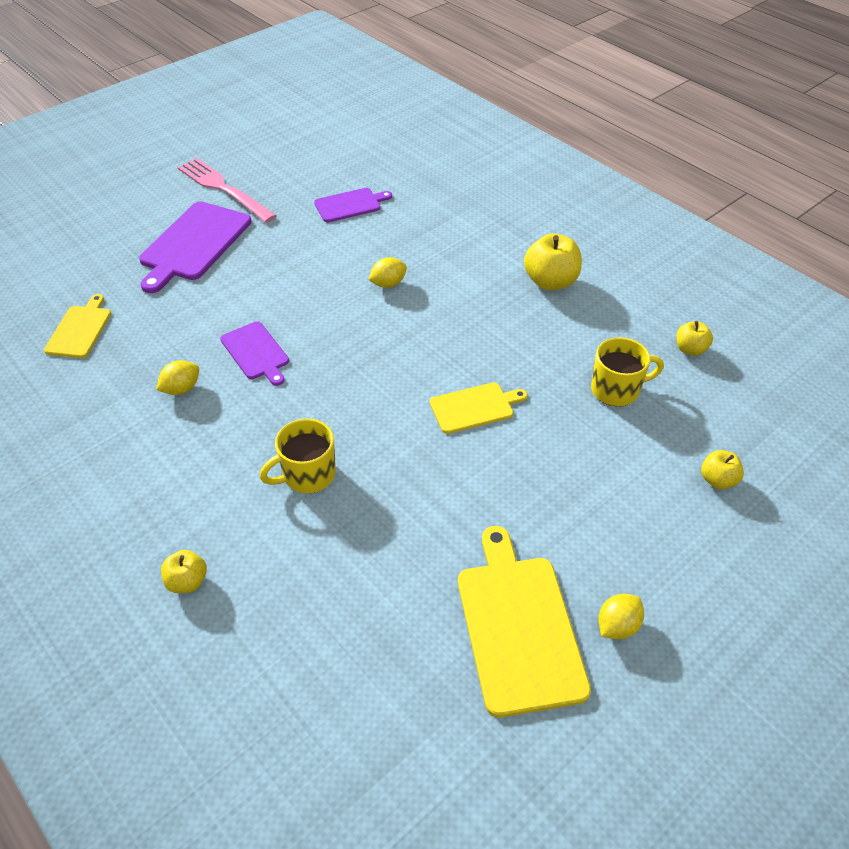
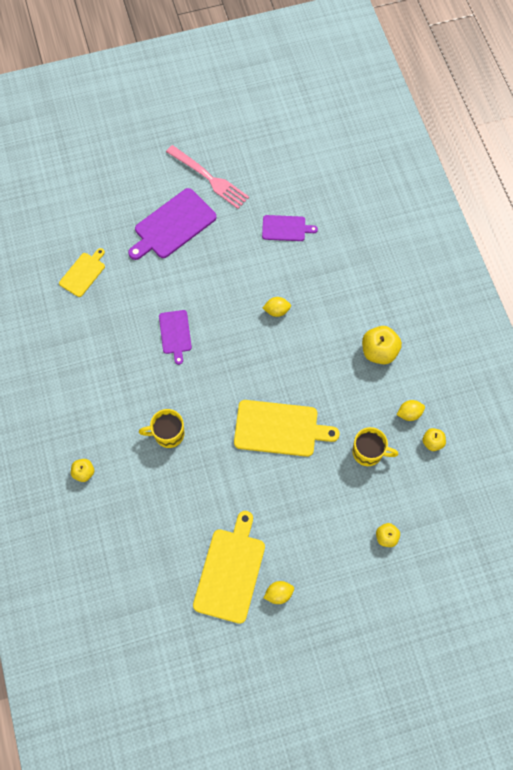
camera: 25 degrees right, 20 degrees up
yellow lemon [156,360,199,395] -> yellow lemon moved to [397,400,425,421]
pink fork [177,158,276,223] -> pink fork turned 150 degrees clockwise [166,145,249,209]
yellow cutting board [430,382,527,434] -> yellow cutting board [234,400,340,457], size x1.72

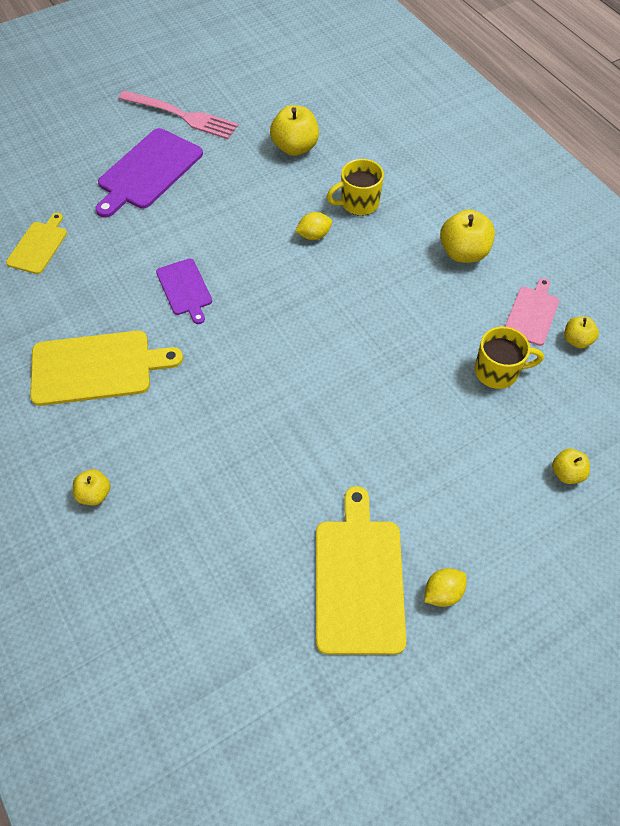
camera: 15 degrees left, 10 degrees down
yellow mug [139,409,185,448] -> yellow mug moved to [327,159,384,216]
yellow cutting board [234,400,340,457] -> yellow cutting board moved to [30,330,183,406]
purple cutting board [262,215,318,241] -> yellow apple [270,105,319,156]
yellow lemon [397,400,425,421] -> pink cutting board [505,278,559,346]

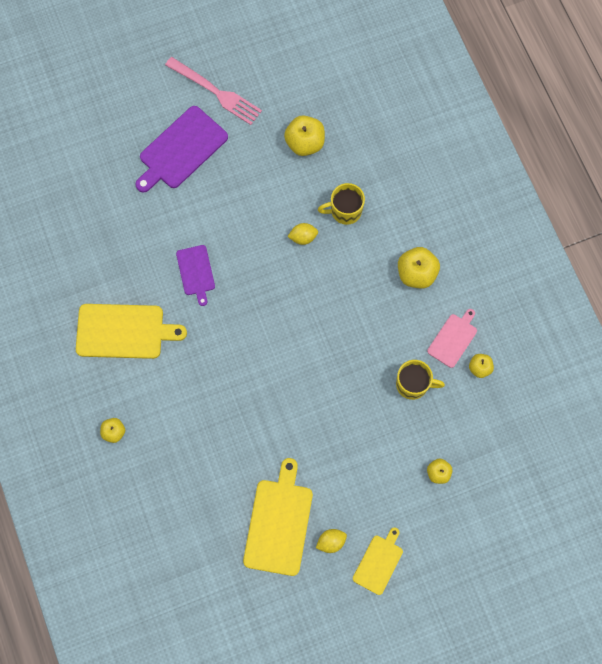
camera: 10 degrees right, 15 degrees up
yellow cutting board [6,213,67,274] -> yellow cutting board moved to [353,528,403,595]

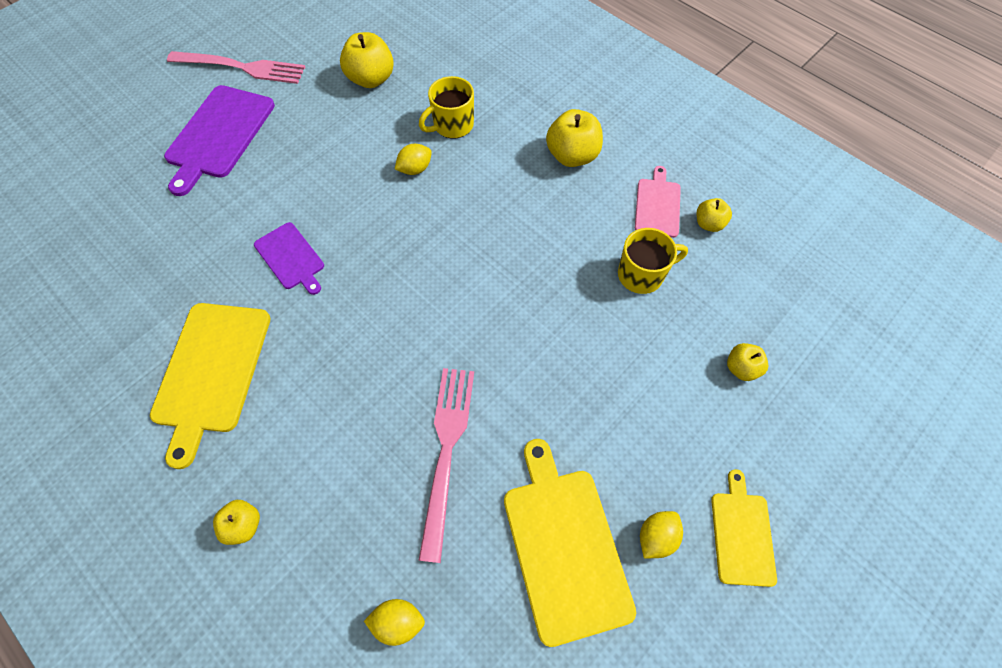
camera: 25 degrees left, 10 degrees down
yellow cutting board [76,304,187,359] -> yellow cutting board turned 120 degrees clockwise [150,303,271,469]
none -> yellow lemon [364,599,425,646]
none -> pink fork [418,368,474,563]

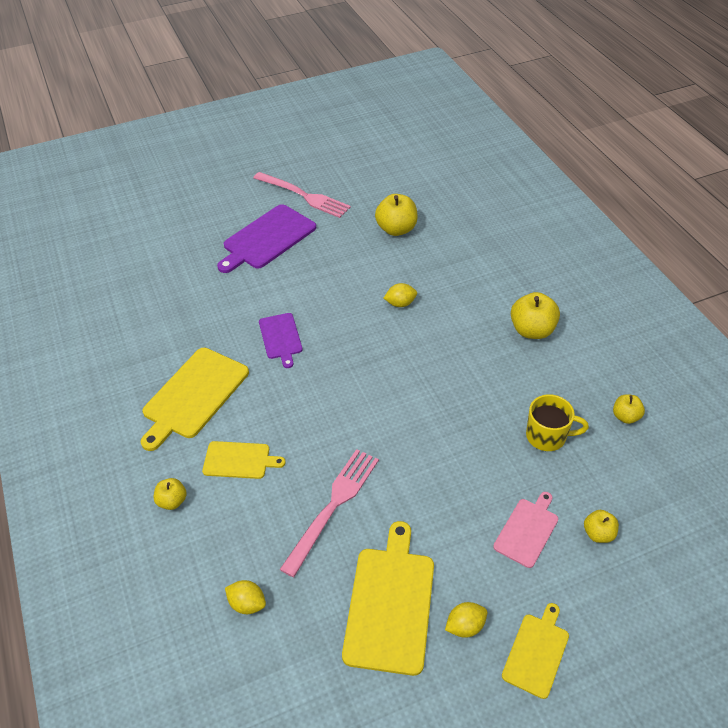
camera: 25 degrees right, 15 degrees down
yellow mug [419,76,474,138] -> none
pink cutting board [635,166,681,238] -> pink cutting board moved to [493,492,558,568]
none -> yellow cutting board [202,441,286,479]

